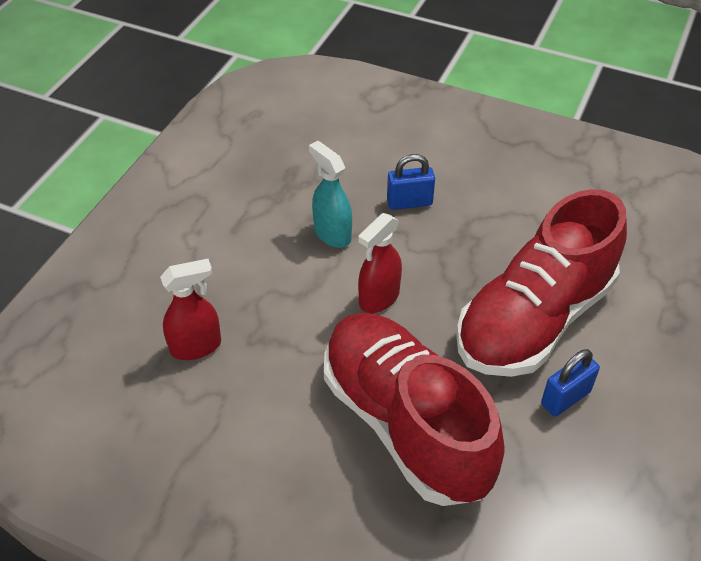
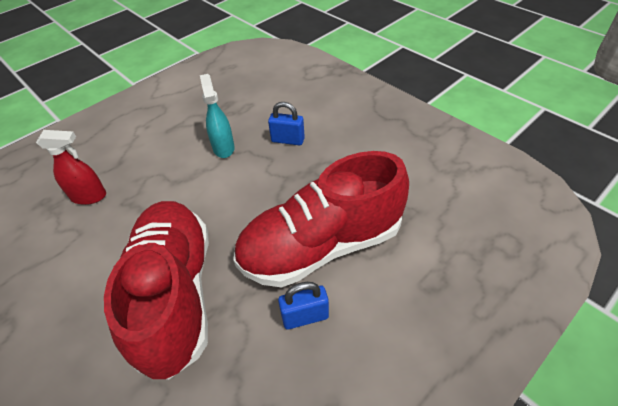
camera: 25 degrees right, 0 degrees up
red spray bottle [358,213,402,313] -> none

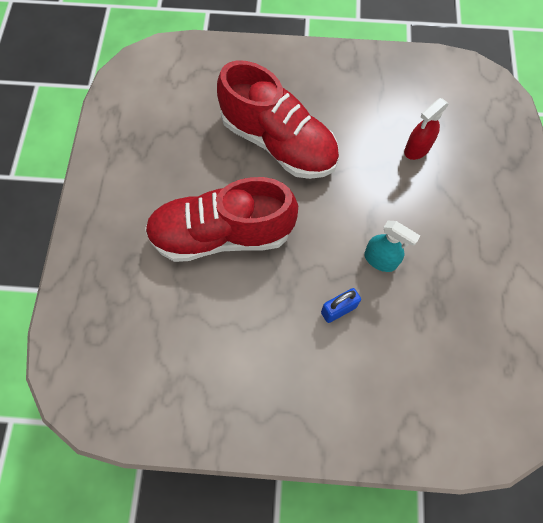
camera: 135 degrees right, 20 degrees up
red shoe [233,151,409,288] -> red shoe turned 120 degrees counterclockwise [145,177,298,262]
blue padlock [278,282,329,329] -> none

